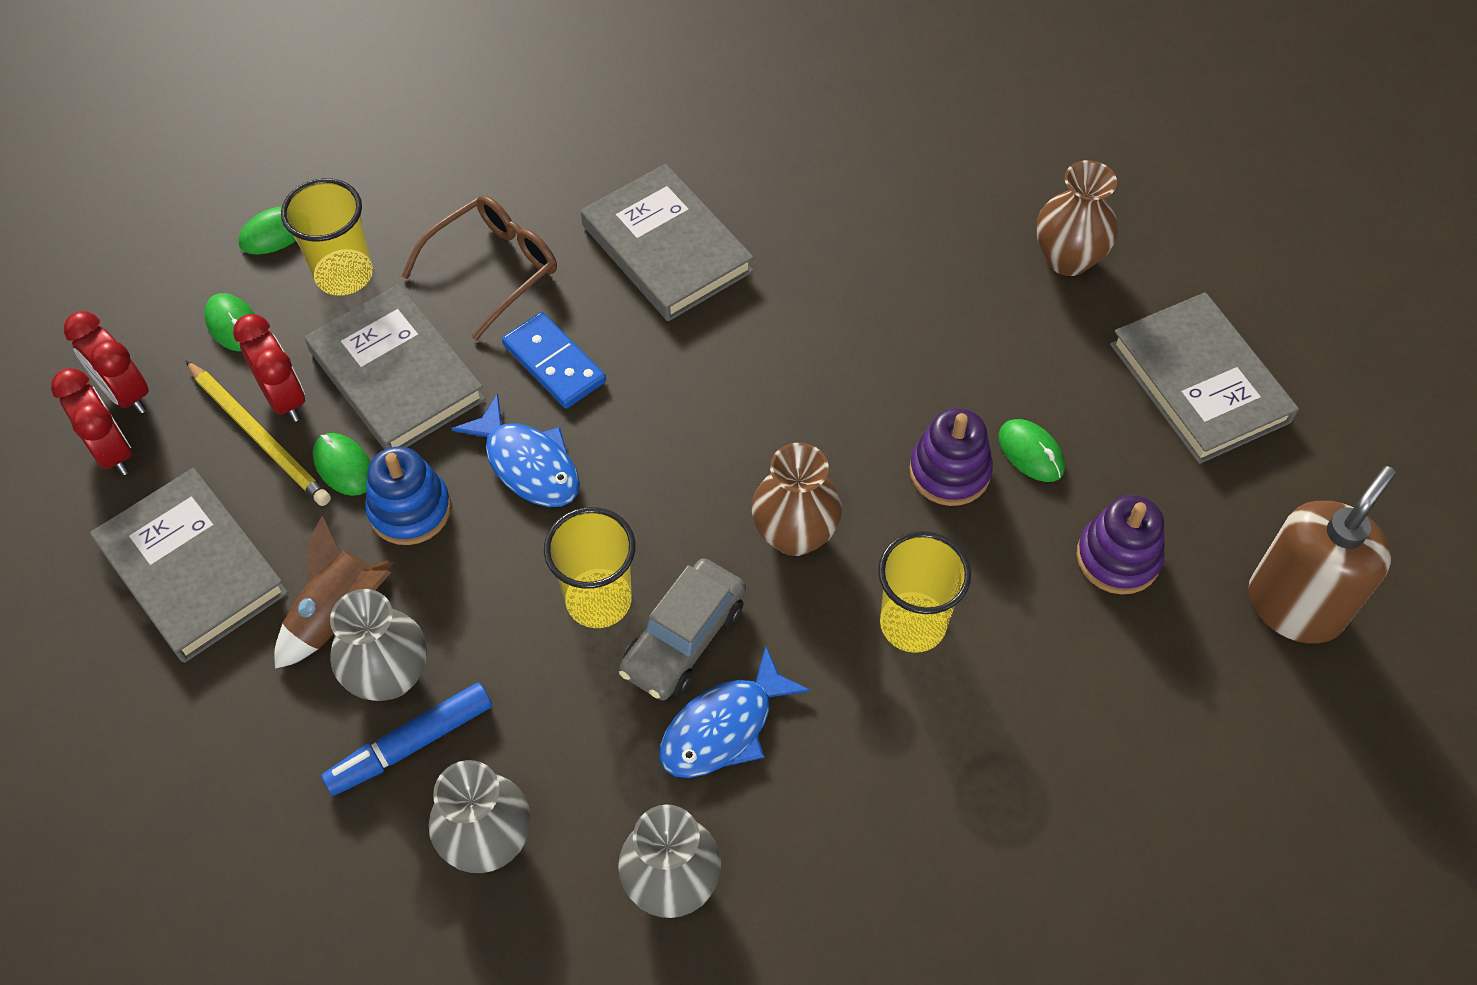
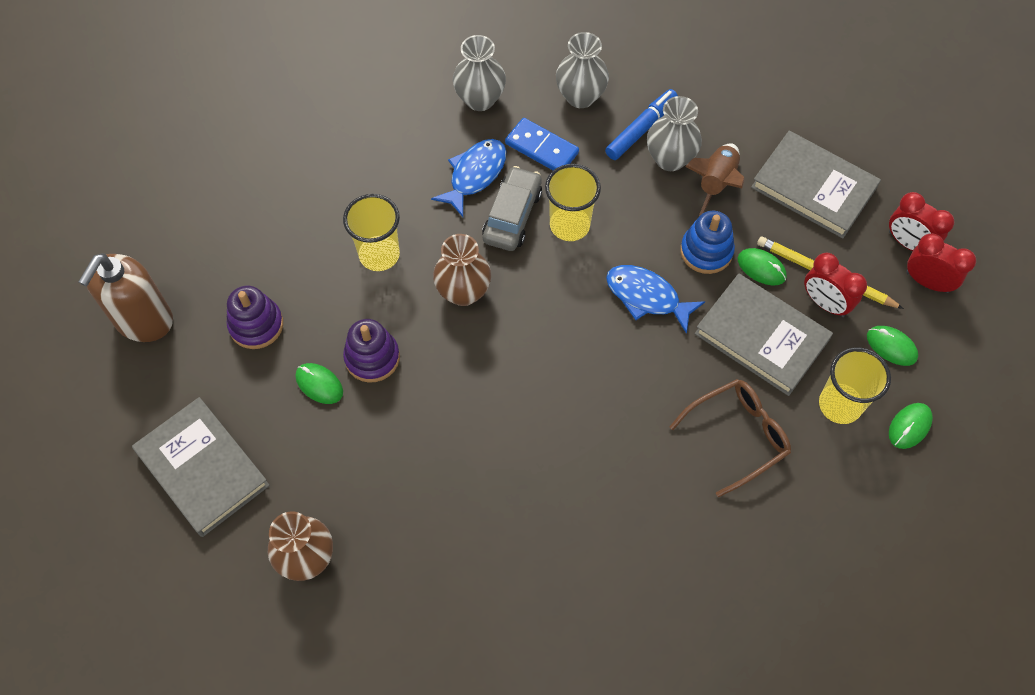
camera: 165 degrees right, 5 degrees up
brown glasses [402,195,557,341] -> brown glasses turned 150 degrees counterclockwise [669,379,791,497]
blue domino [502,312,606,408] -> blue domino moved to [505,118,579,170]
grey book [581,164,754,321] -> none

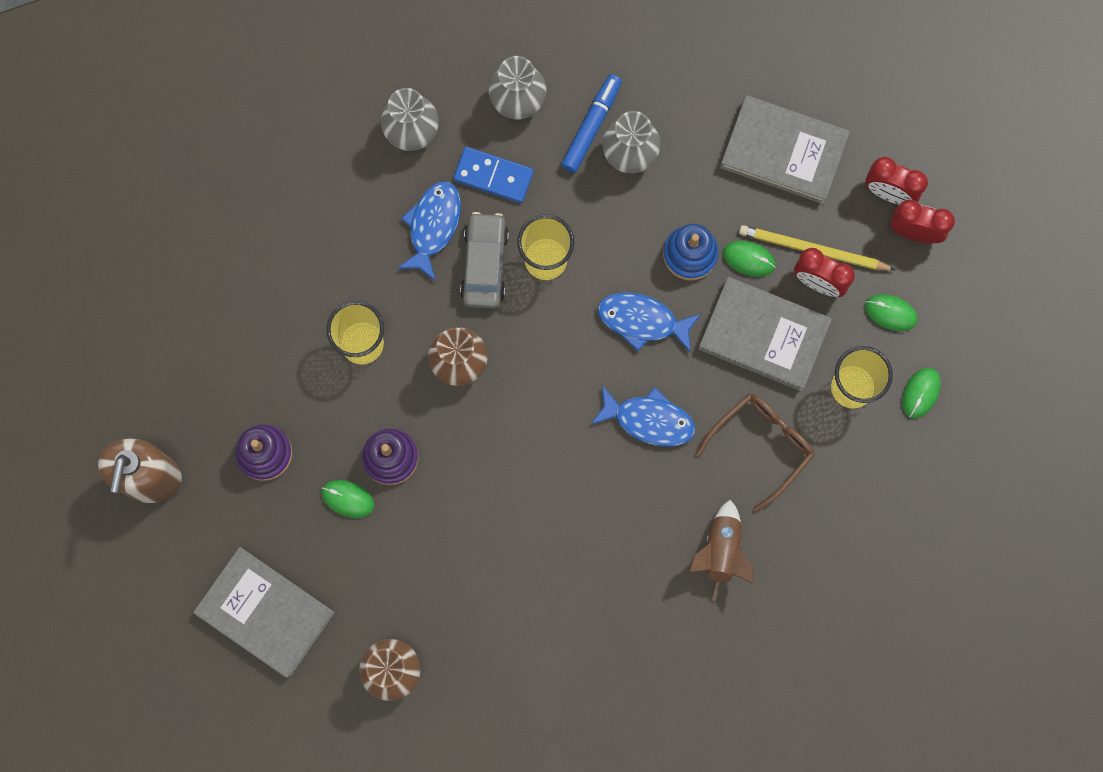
camera: 15 degrees left, 15 degrees up
brown rocket [685,143,745,216] -> brown rocket moved to [689,500,753,601]
none -> blue fish [590,385,695,446]

